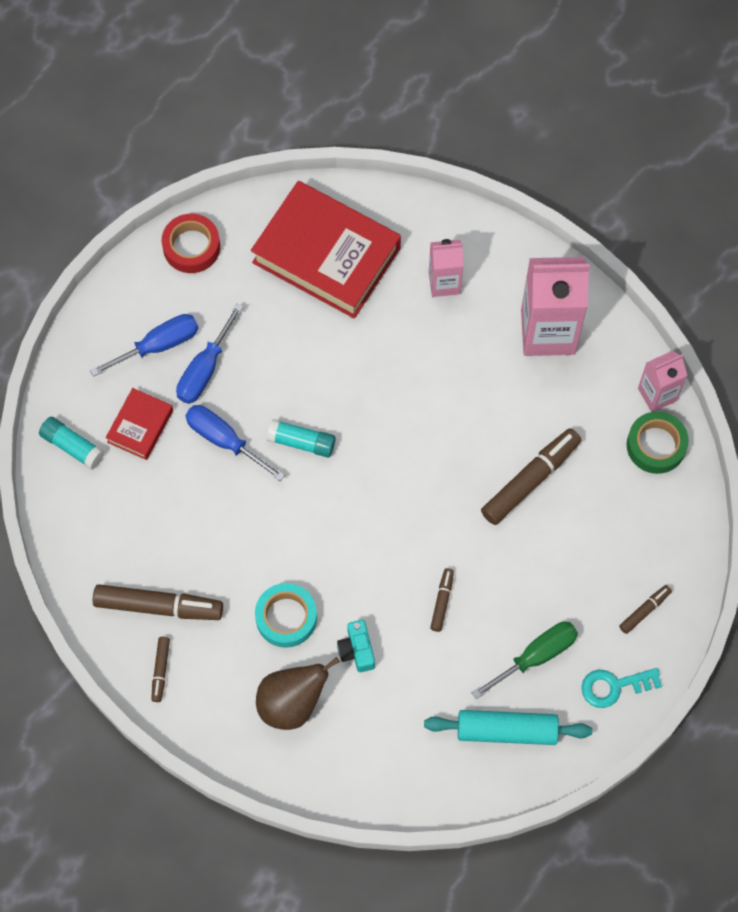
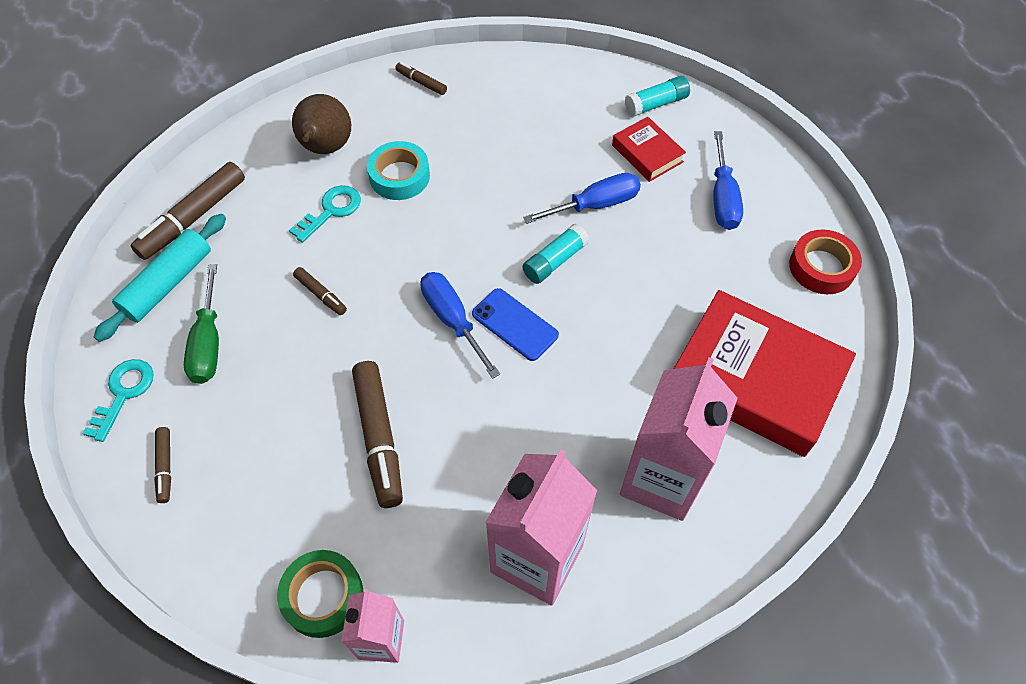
camera: 120 degrees right, 10 degrees down
brown marker [93,584,223,620] -> brown marker moved to [131,162,245,260]
blue screwdriver [176,303,244,404] -> blue screwdriver moved to [420,272,500,379]
red book [251,181,401,319] -> red book turned 60 degrees clockwise [674,290,856,457]
turquoise camera [337,620,375,672] -> turquoise key [289,185,361,243]
pink carton [429,239,464,297] -> pink carton [620,357,738,521], size x1.78
none -> blue phone [472,288,559,361]

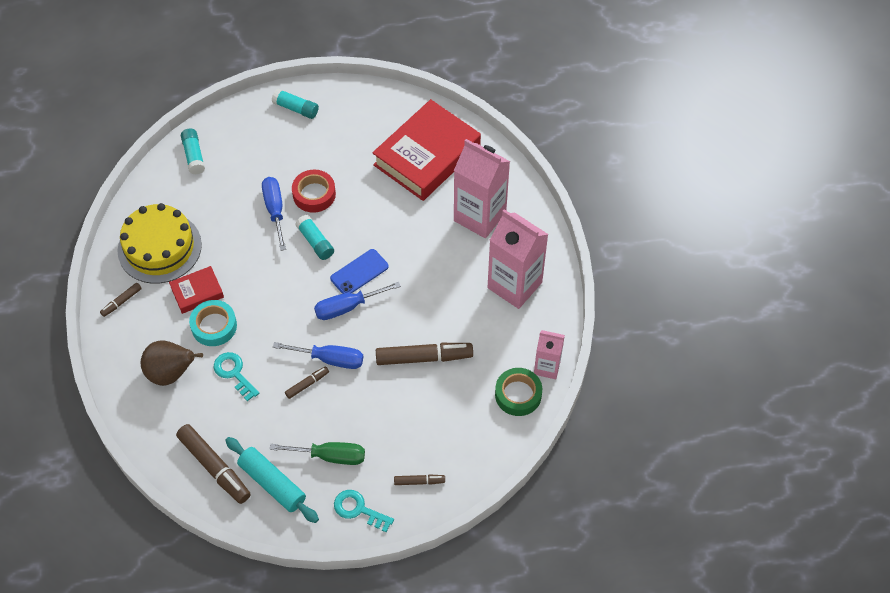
camera: 80 degrees left, 0 degrees up
red book [612,117,686,182] -> red book moved to [169,266,224,314]
blue screwdriver [713,131,743,230] -> blue screwdriver moved to [273,342,363,369]
red tape [789,229,862,294] -> red tape moved to [292,169,336,213]
none -> yellow cake [118,203,202,284]
none -> turquoise glue stick [272,88,319,119]

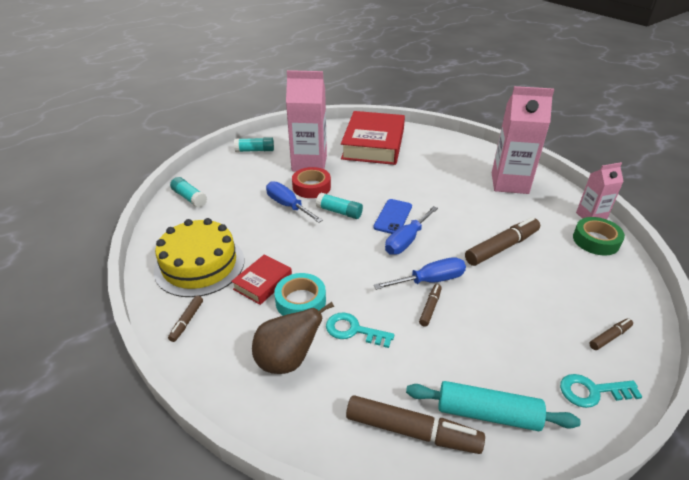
camera: 30 degrees left, 20 degrees down
green screwdriver [270,442,365,465] -> none
pink carton [454,139,510,238] -> pink carton moved to [286,70,327,171]

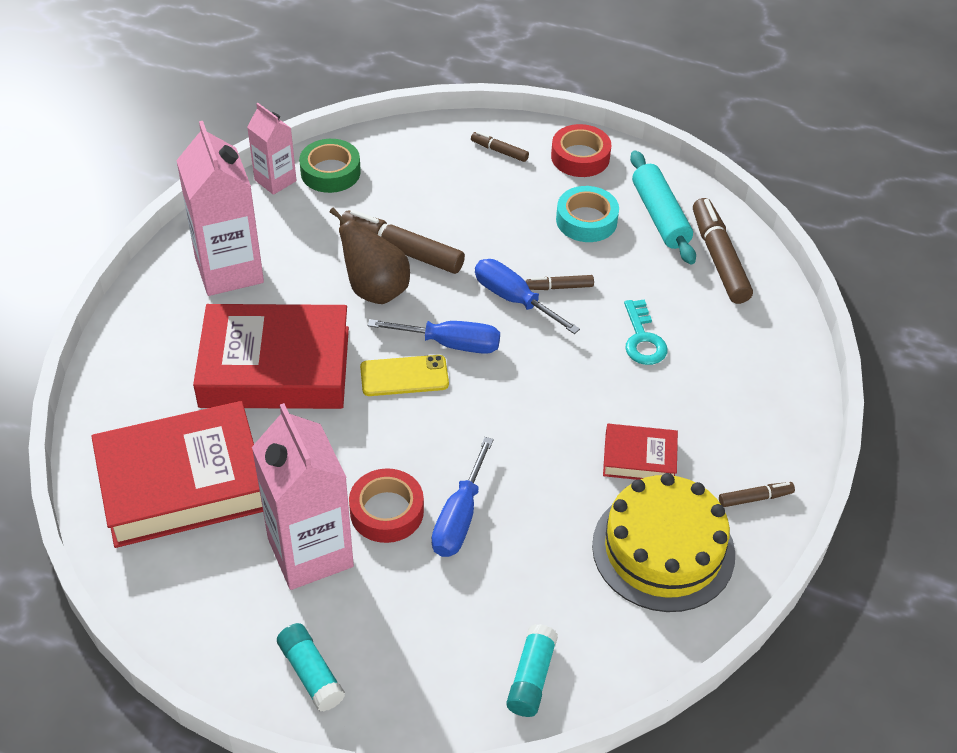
camera: 120 degrees left, 10 degrees up
brown pear [252,302,334,374] -> brown pear moved to [330,208,410,304]
turquoise tape [274,273,326,316] -> turquoise tape moved to [556,186,619,242]
turquoise glue stick [316,193,363,219] -> none
blue phone [373,199,412,234] -> yellow phone [360,355,449,396]
turquoise key [560,374,643,408] -> red tape [551,124,612,177]
none -> red book [193,304,349,409]

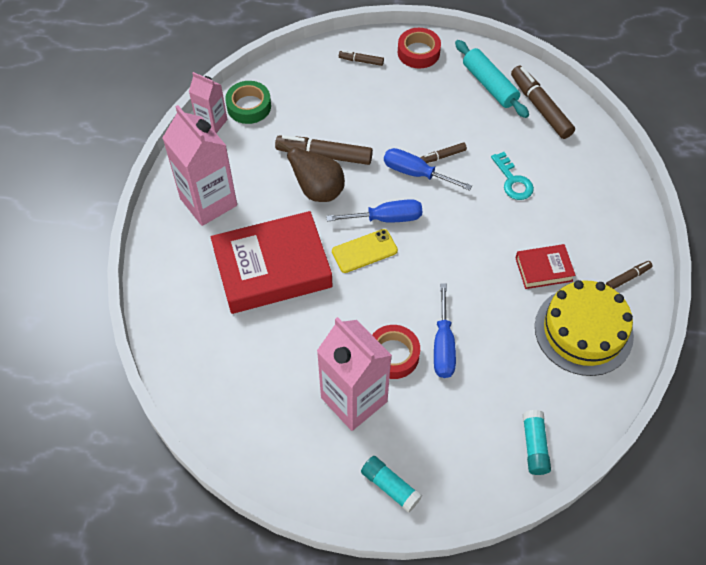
camera: 15 degrees left, 10 degrees up
red book [91,401,263,548] -> none
turquoise tape [556,186,619,242] -> none

